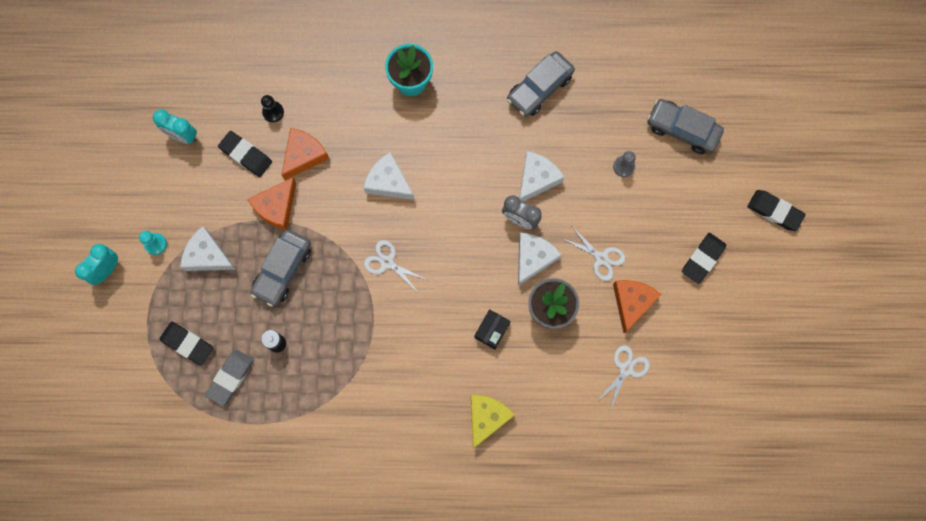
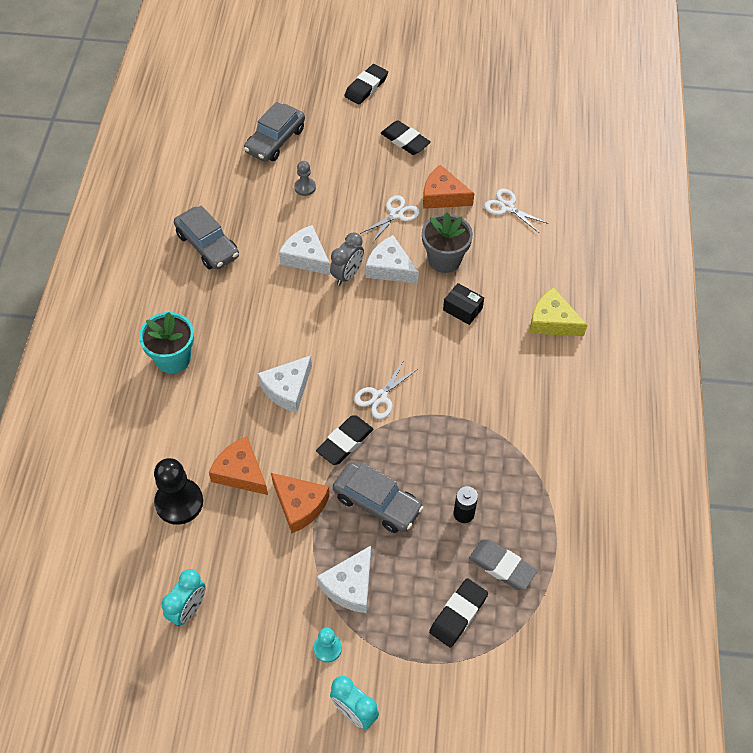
camera: 85 degrees left, 20 degrees down
black eraser [218,131,272,177] -> black eraser moved to [316,415,374,465]
black pawn [261,95,284,122] -> black pawn [154,458,203,525], size x1.84

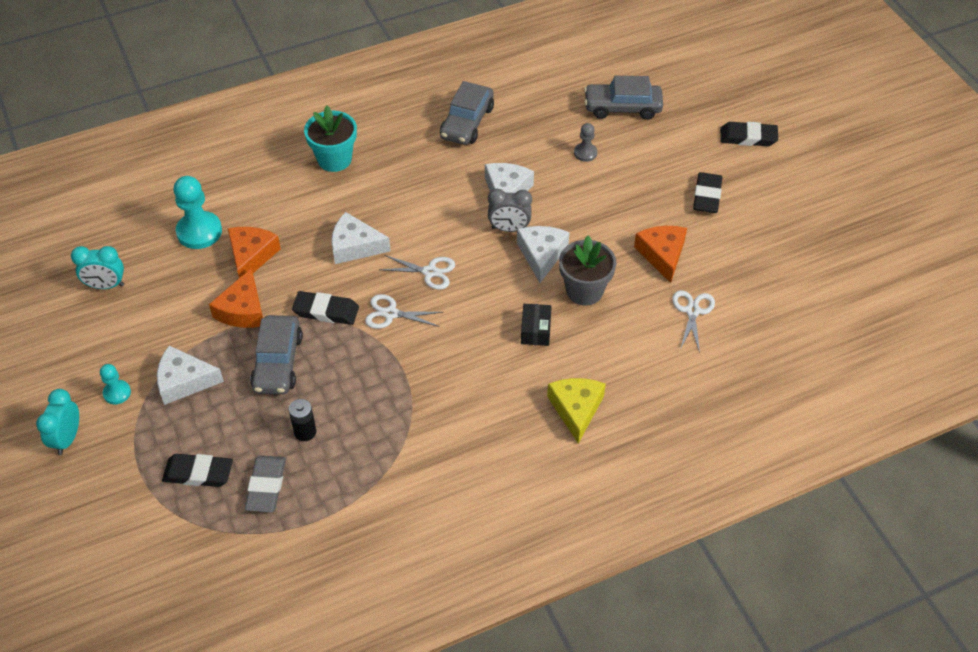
camera: 60 degrees right, 5 degrees down
black pawn [154,458,203,525] -> turquoise pawn [173,176,222,249]
white scissors [360,195,420,243] -> white scissors moved to [379,255,455,290]

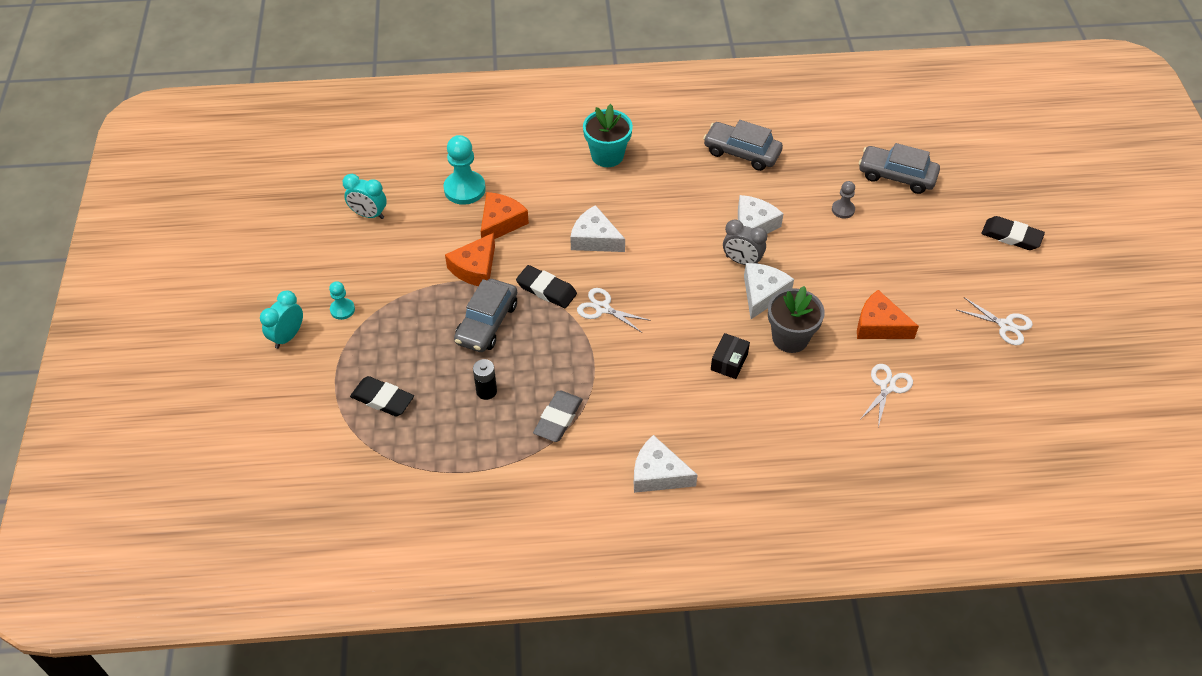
camera: 20 degrees right, 0 degrees up
white cheese [157,346,224,405] -> white cheese moved to [634,435,697,493]
grey eraser [245,455,286,512] -> grey eraser moved to [533,391,583,442]
white scissors [379,255,455,290] -> white scissors moved to [957,297,1033,345]
grey car [440,81,494,145] -> grey car turned 75 degrees clockwise [703,120,783,171]
yellow cheese [547,378,606,444] -> none
orange cheese [634,226,687,283] -> orange cheese turned 75 degrees counterclockwise [857,290,919,339]
black eraser [693,172,722,213] -> none

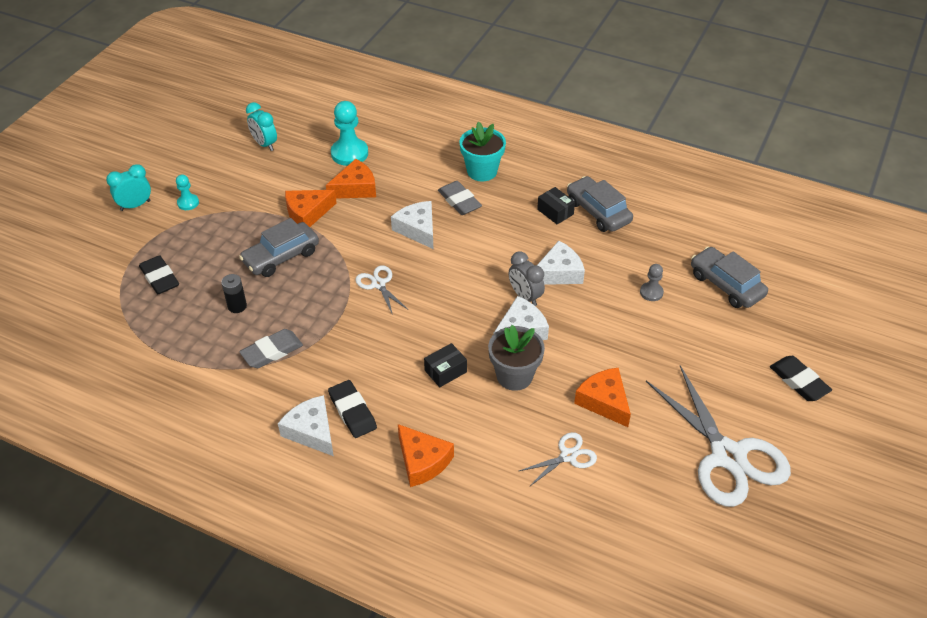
camera: 30 degrees right, 5 degrees down
black eraser [516,265,577,308] -> black eraser moved to [328,380,377,438]
white scissors [957,297,1033,345] -> white scissors [646,365,791,507], size x2.16
none -> orange cheese [398,424,454,487]
none -> grey eraser [438,181,482,215]
none -> black box [537,187,575,224]

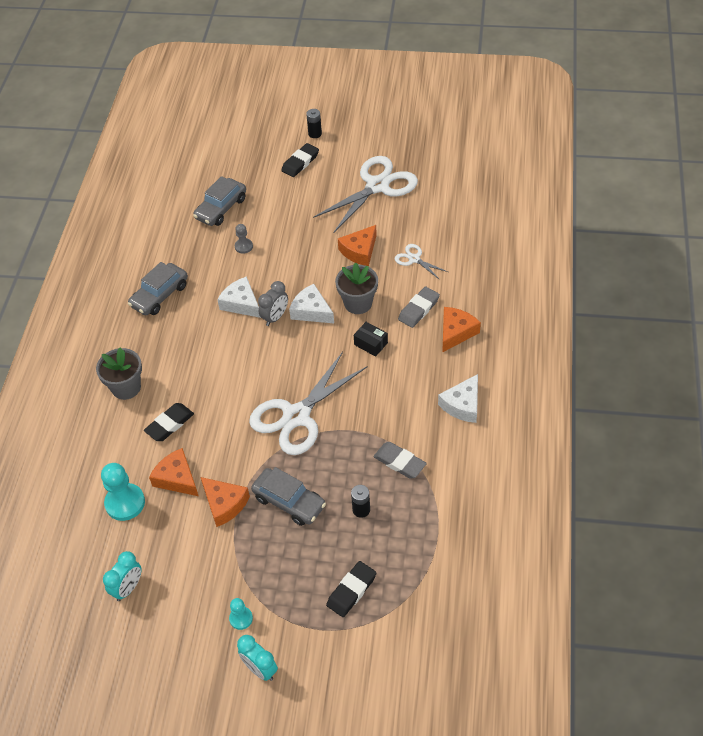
camera: 105 degrees left, 5 degrees up
black eraser [328,380,377,438] -> black eraser moved to [144,403,194,441]
white scissors [355,265,407,315] -> white scissors [249,352,367,455], size x2.16
white cheese [391,201,433,249] -> none
grey eraser [438,181,482,215] -> grey eraser moved to [398,287,440,328]
turquoise flower pot [459,122,506,181] -> grey flower pot [96,347,142,400]
black box [537,187,575,224] -> none
none -> black battery [306,109,322,138]

